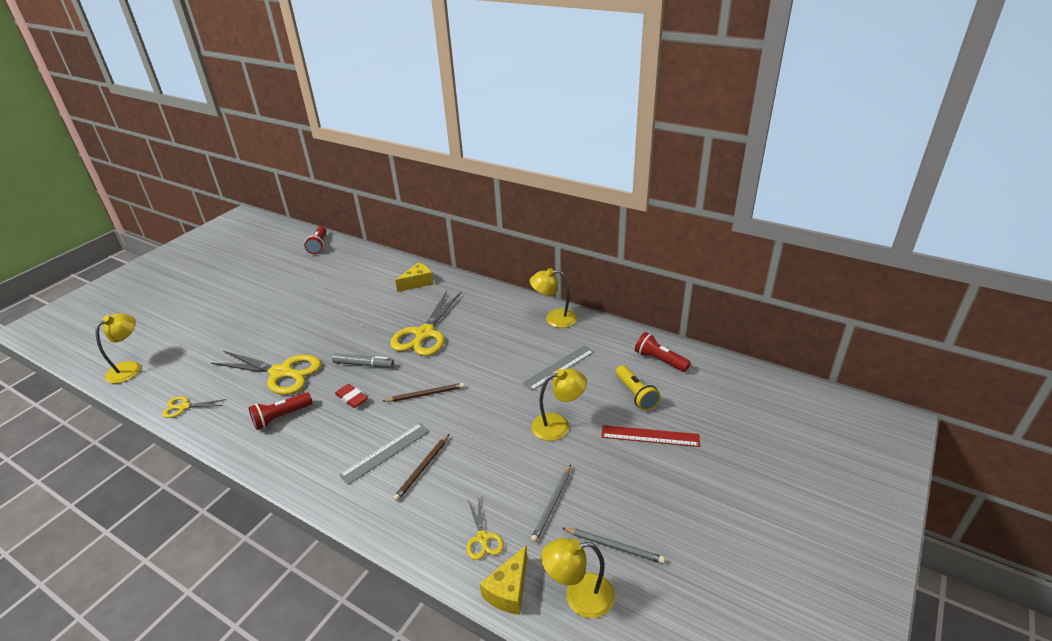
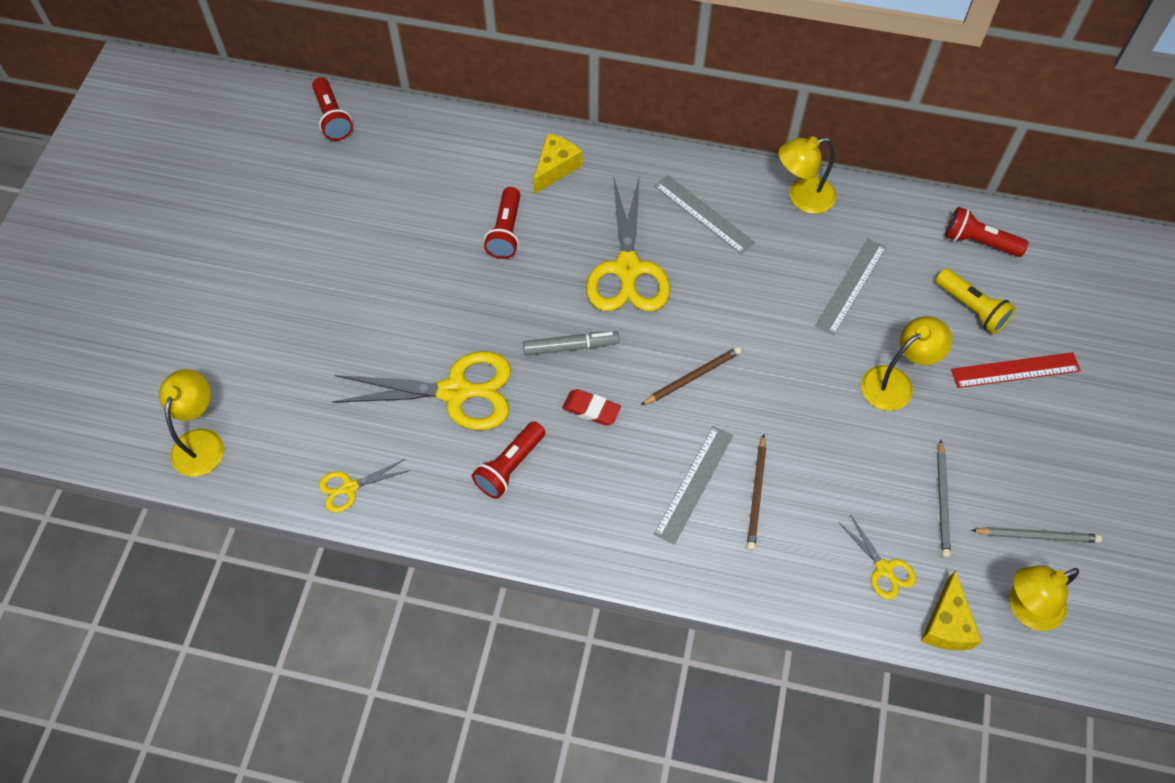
camera: 20 degrees left, 25 degrees up
none -> red flashlight [484,187,520,259]
none -> grey ruler [654,175,755,254]

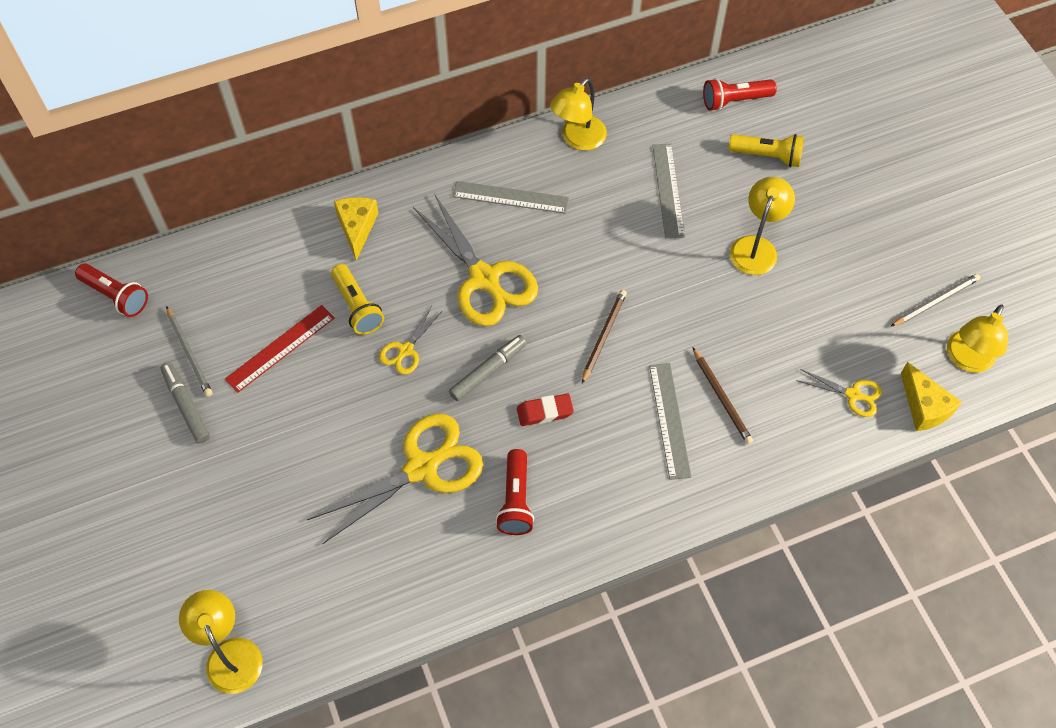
camera: 35 degrees left, 0 degrees up
yellow scissors [319,459,410,512] -> yellow scissors moved to [379,307,442,375]
red flashlight [484,187,520,259] -> yellow flashlight [331,264,384,335]
grey pencil [937,440,951,557] -> grey pencil moved to [166,306,212,397]
red ruler [951,352,1081,388] -> red ruler moved to [225,305,335,393]
none -> grey marker [160,362,210,443]

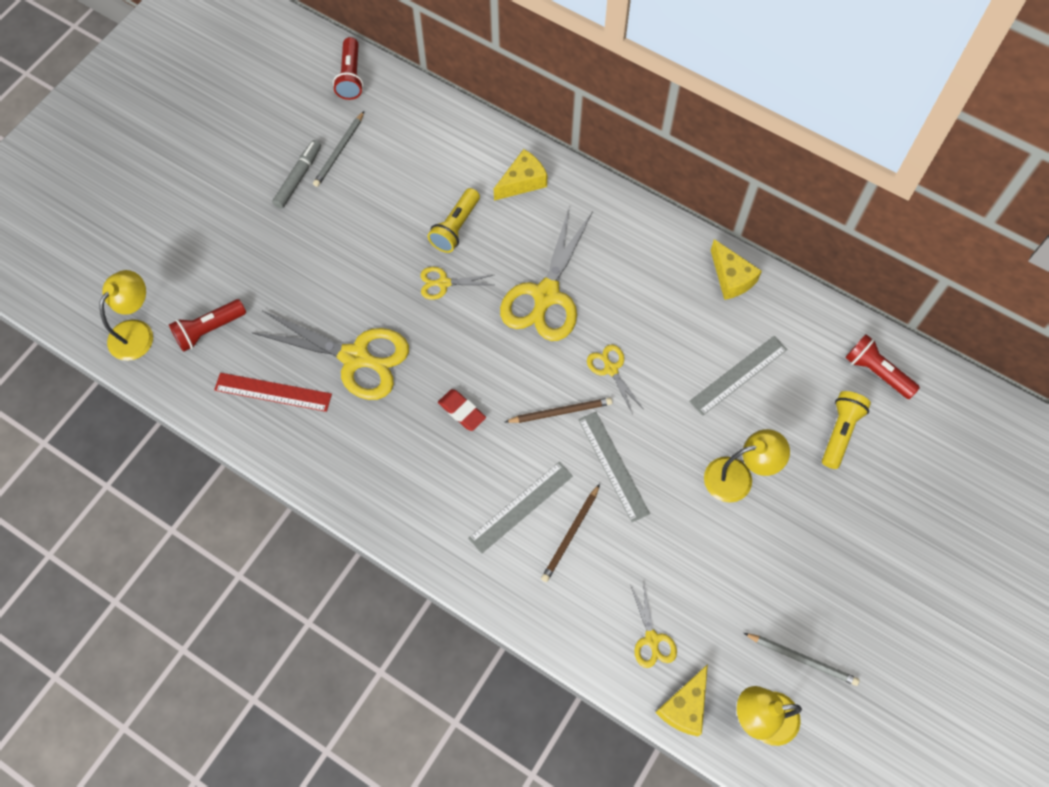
camera: 55 degrees right, 5 degrees up
red ruler [225,305,335,393] -> red ruler moved to [214,373,332,412]
grey marker [449,335,527,401] -> none
grey ruler [453,181,569,214] -> grey ruler moved to [578,412,650,522]
red flashlight [496,449,534,535] -> red flashlight moved to [169,299,246,352]
yellow lamp [550,78,607,150] -> yellow cheese [711,239,762,300]
yellow flashlight [728,134,804,167] -> yellow flashlight turned 135 degrees counterclockwise [822,391,871,469]
none -> yellow scissors [587,344,643,414]

